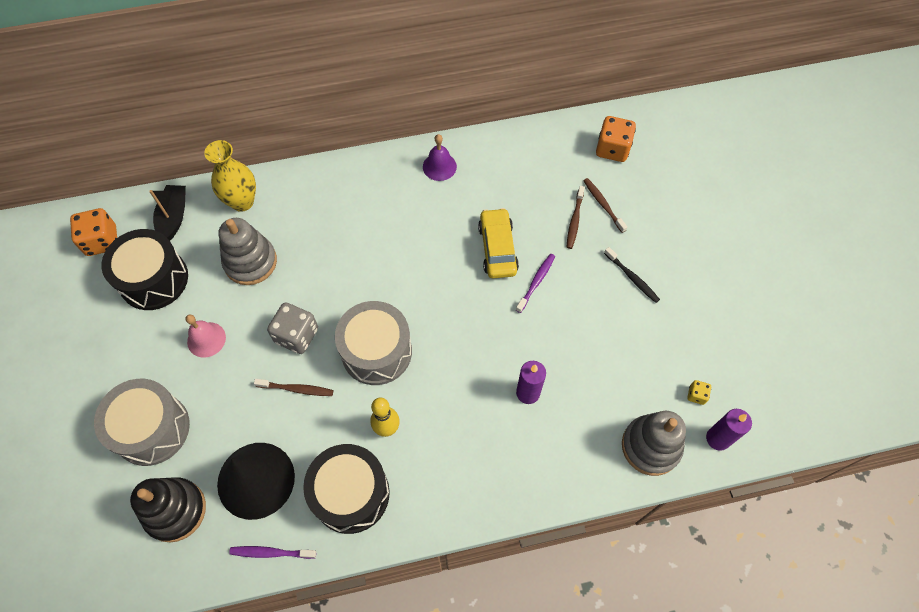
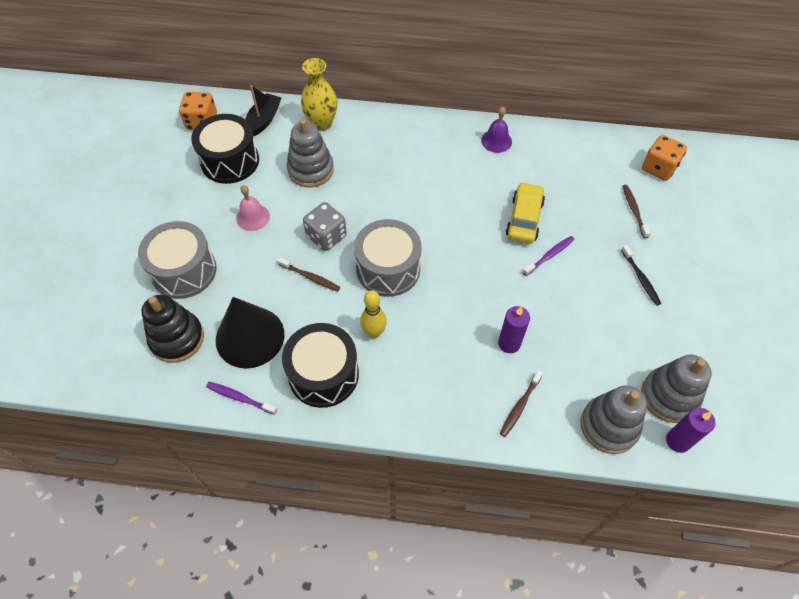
camera: 20 degrees right, 5 degrees down
brown toothbrush [567,186,585,249] -> brown toothbrush moved to [500,370,543,437]
yellow dice [687,380,711,405] -> grey stacking toy [641,355,712,423]

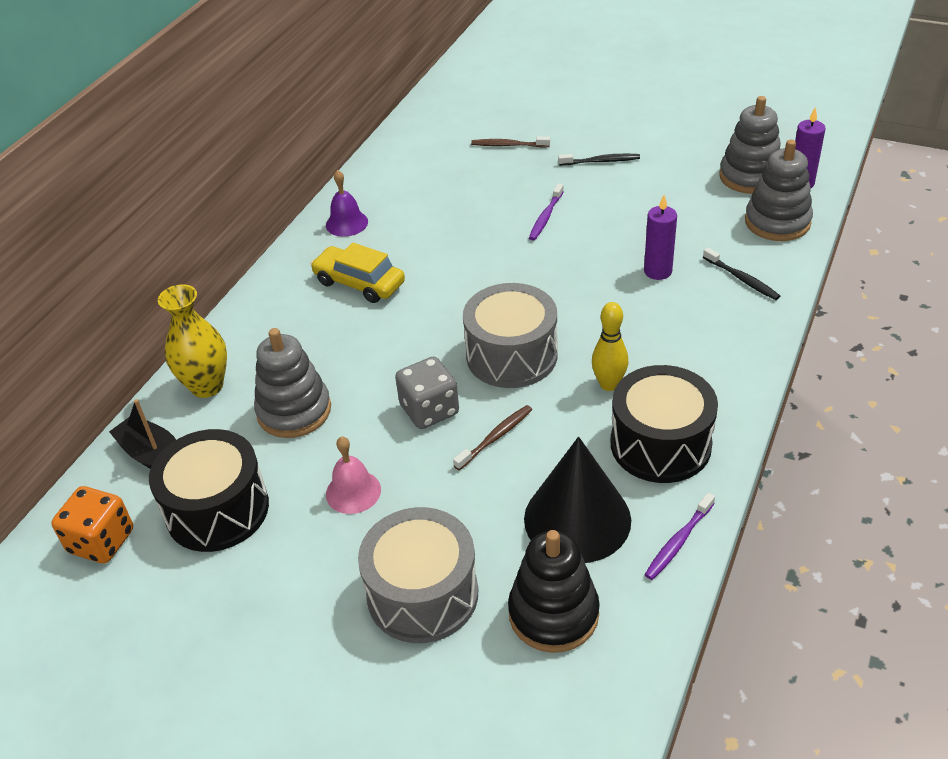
camera: 70 degrees left, 15 degrees down
brown toothbrush [500,370,543,437] -> black toothbrush [703,247,780,300]
yellow car [506,182,545,244] -> yellow car moved to [311,243,405,303]
purple toothbrush [523,236,574,276] -> purple toothbrush turned 135 degrees counterclockwise [529,183,564,241]
orange dice [642,135,687,181] -> none

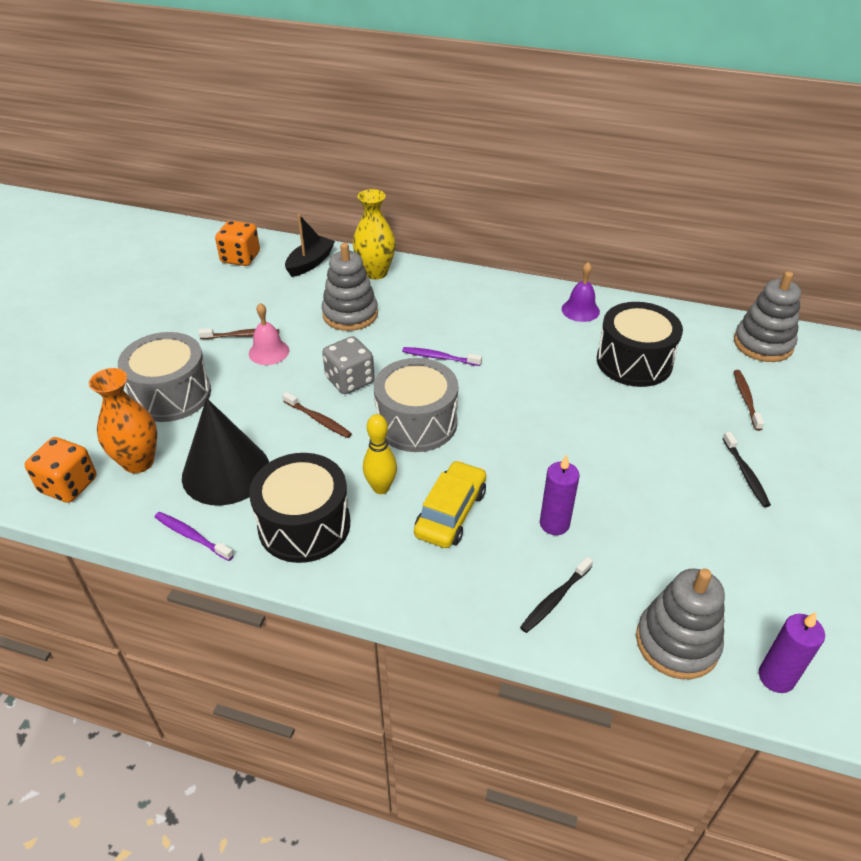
camera: 80 degrees right, 0 degrees up
black drum [149,429,269,552] -> black drum moved to [597,302,683,387]
yellow car [311,243,405,303] -> yellow car moved to [414,460,486,548]
black stacking toy [508,530,600,653] -> orange vase [89,368,157,473]
purple toothbrush [529,183,564,241] -> purple toothbrush moved to [402,347,482,366]
grey stacking toy [719,96,781,194] -> grey stacking toy moved to [734,271,801,362]
none -> orange dice [25,437,97,503]
none -> brown toothbrush [198,328,279,339]

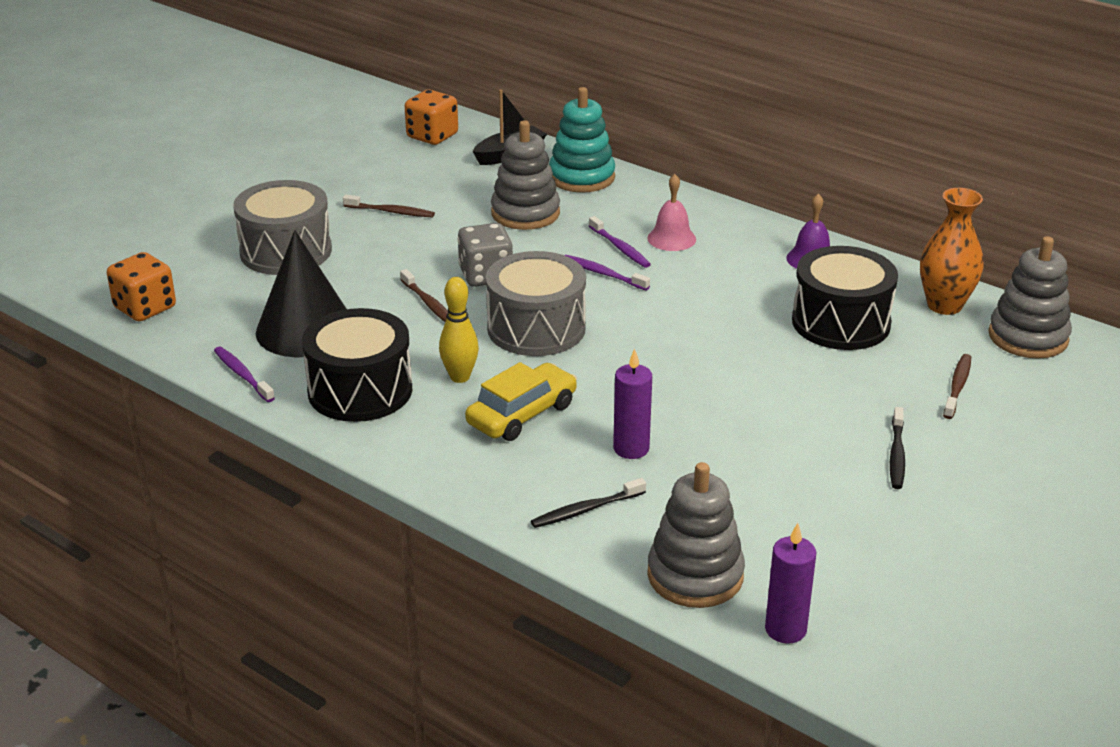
camera: 20 degrees right, 10 degrees down
orange vase [89,368,157,473] -> orange vase moved to [920,188,984,315]
pink bell [249,303,289,365] -> pink bell moved to [647,174,696,251]
yellow vase [353,189,396,280] -> turquoise stacking toy [549,87,615,193]
none -> purple toothbrush [589,216,651,268]

